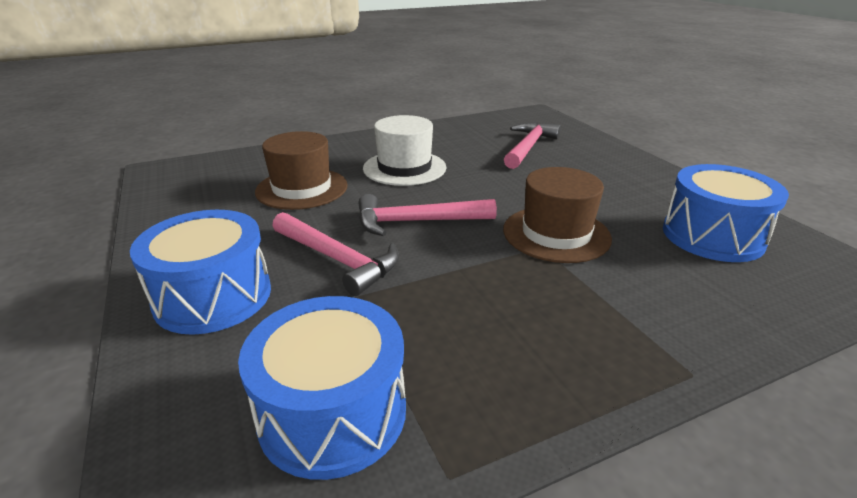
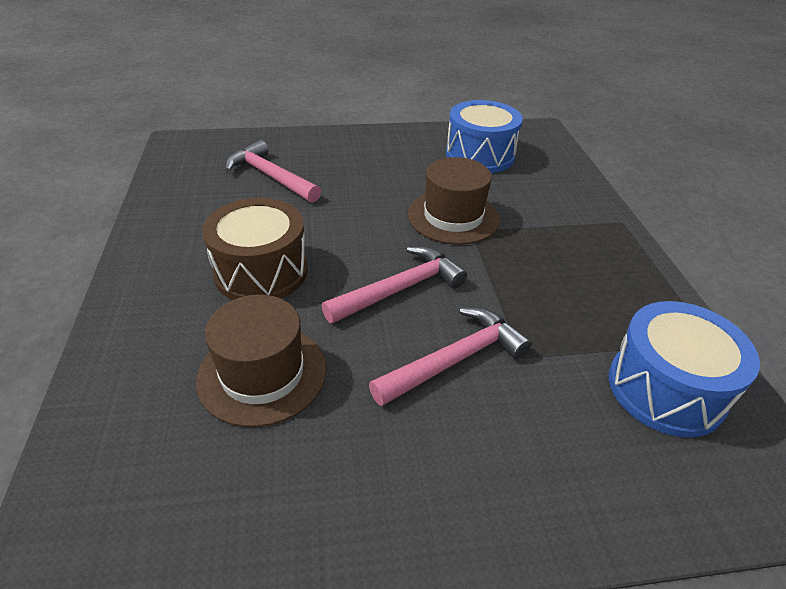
camera: 75 degrees left, 10 degrees up
blue drum [130,210,271,335] -> none
pink hammer [359,194,497,236] -> pink hammer turned 135 degrees counterclockwise [322,246,467,323]
white hat [363,115,447,186] -> brown drum [202,198,308,300]

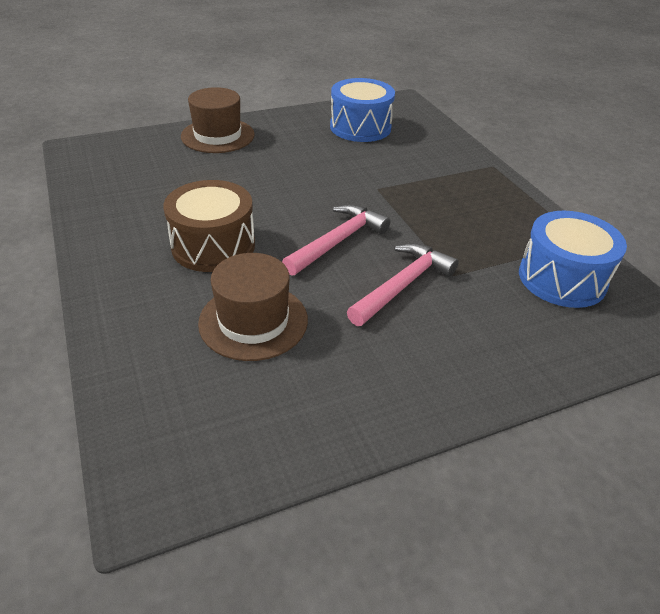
camera: 15 degrees left, 0 degrees up
pink hammer [225,140,321,203] -> none
brown hat [408,157,500,245] -> brown hat moved to [181,87,255,153]

